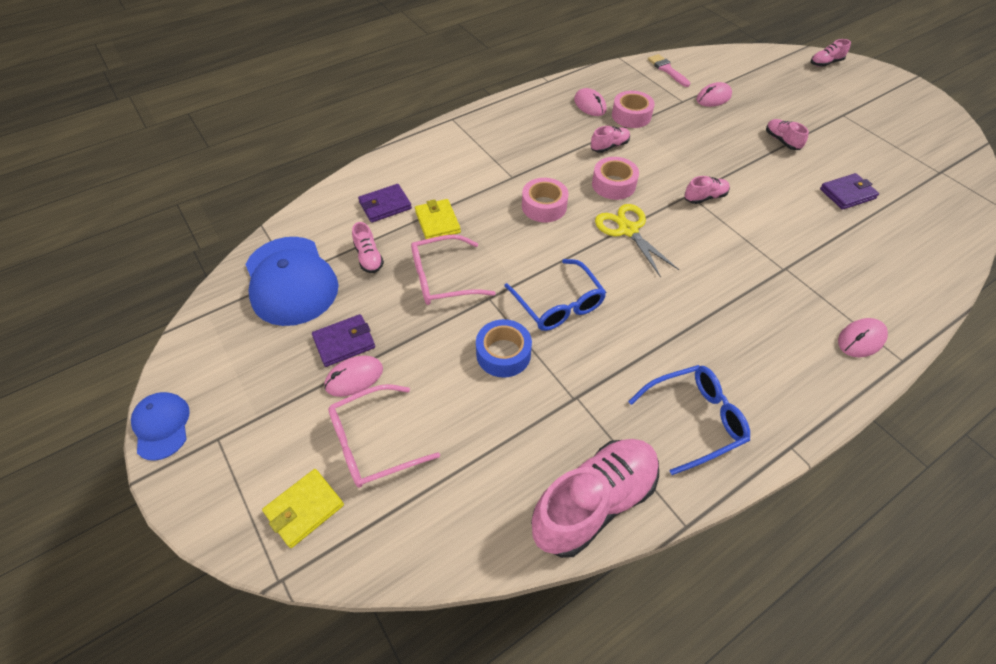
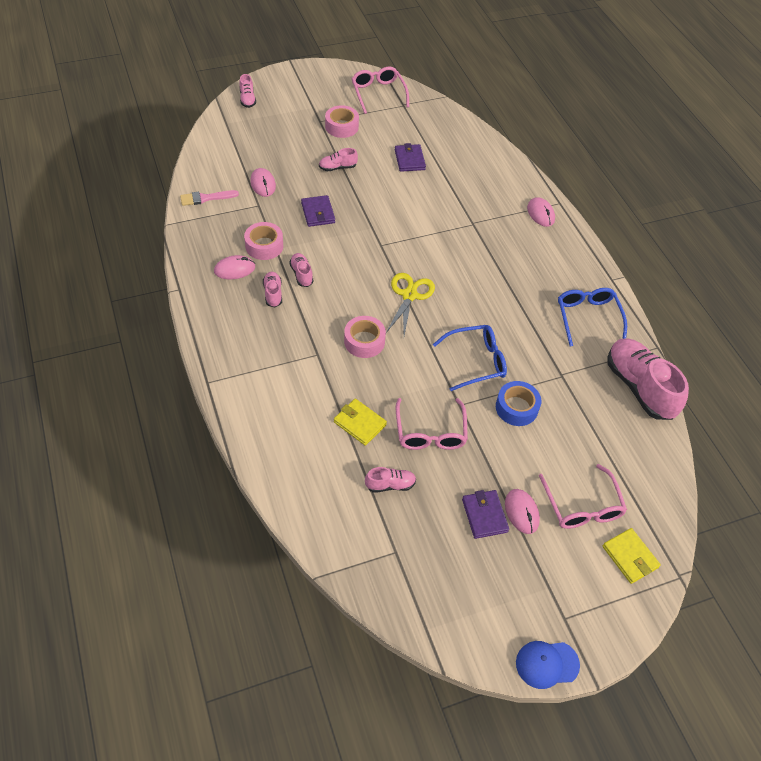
camera: 80 degrees left, 0 degrees up
blue cap [245,237,338,326] -> none
purple wallet [358,184,412,223] -> purple wallet moved to [301,195,335,227]
yellow wallet [415,199,461,239] -> yellow wallet turned 45 degrees clockwise [334,399,387,446]
pink tape [592,157,639,200] -> pink tape moved to [325,105,359,138]
yellow scissors [595,204,679,278] -> yellow scissors turned 120 degrees clockwise [386,273,435,336]
pink shoe [684,176,730,204] -> pink shoe moved to [263,272,282,307]
none -> pink glasses [352,67,409,114]

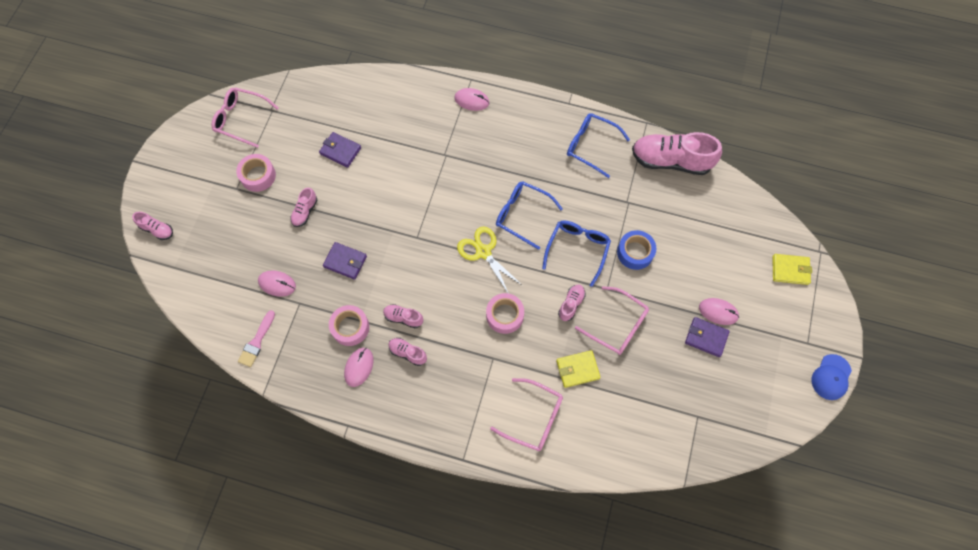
camera: 50 degrees left, 15 degrees up
pink shoe [365,467,416,493] -> pink shoe moved to [558,284,586,321]
pink glasses [539,464,627,529] -> pink glasses moved to [490,378,563,451]
none -> blue glasses [496,181,563,250]

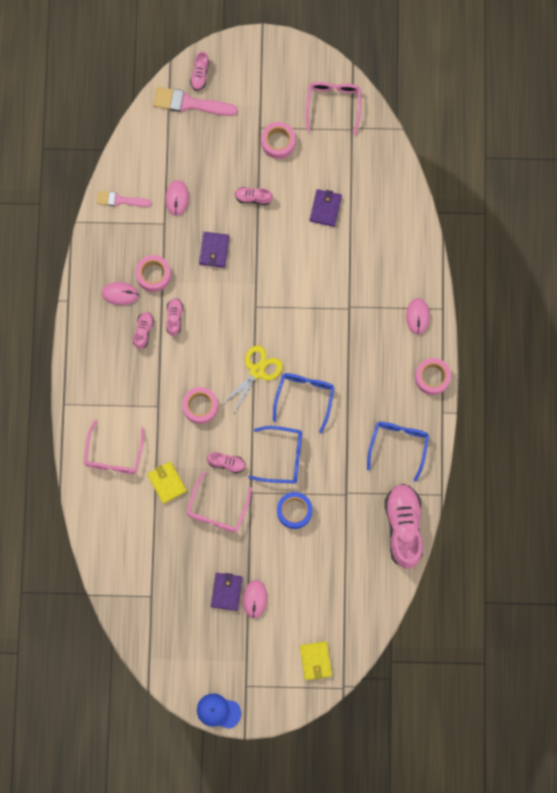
camera: 75 degrees right, 10 degrees up
none -> pink brush [153,87,238,116]
none -> pink tape [415,358,451,395]

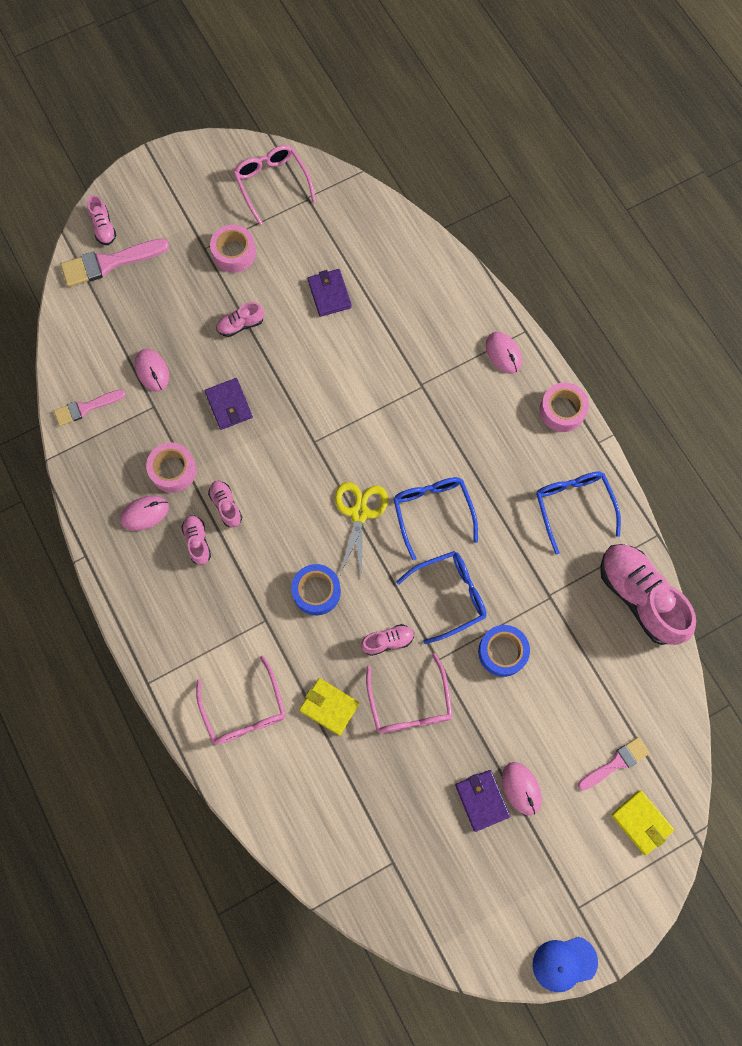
camera: 30 degrees left, 5 degrees down
pink tape [182,387,218,424] -> blue tape [291,564,341,615]
none -> pink brush [578,737,650,791]

